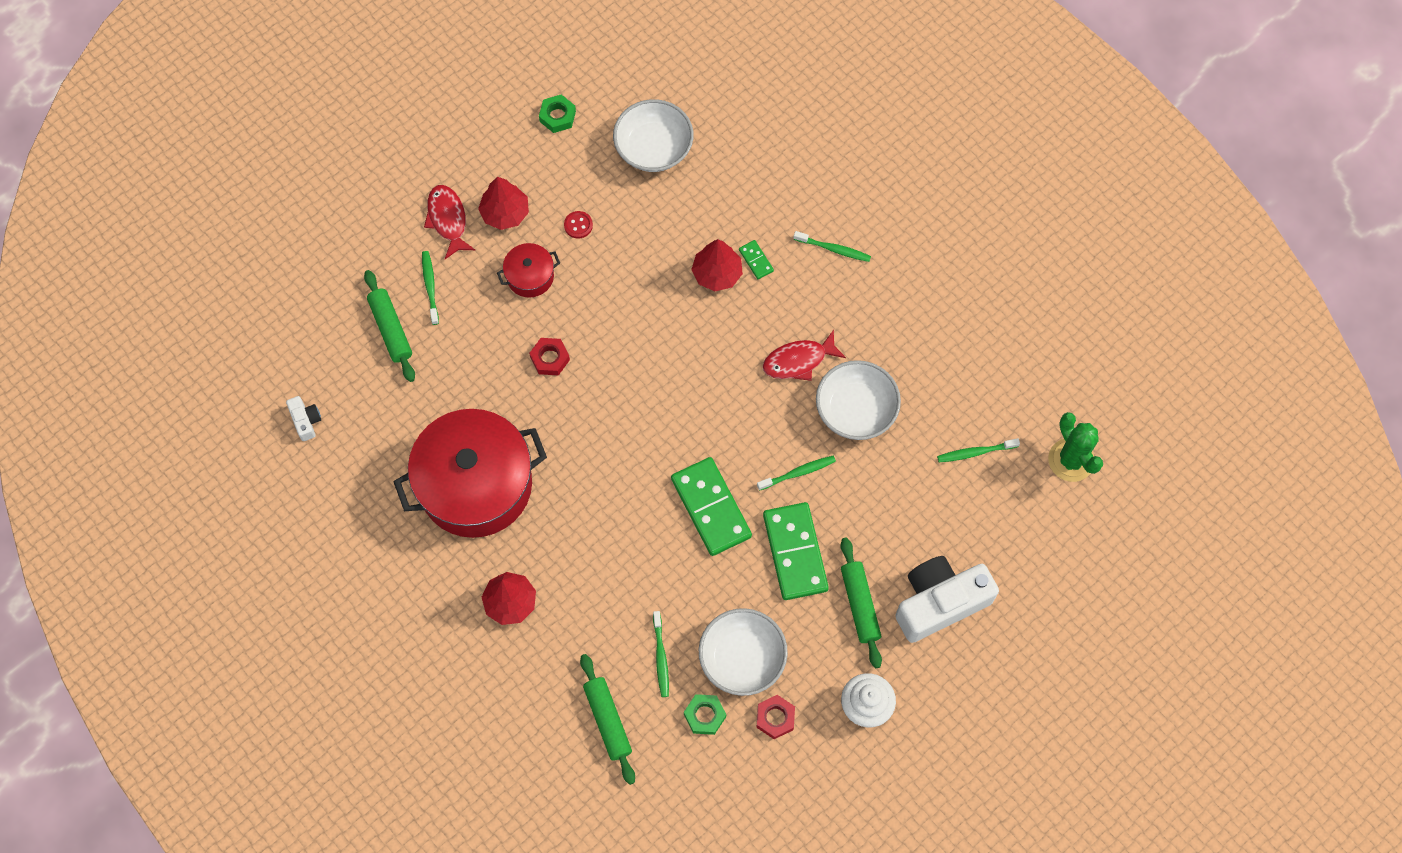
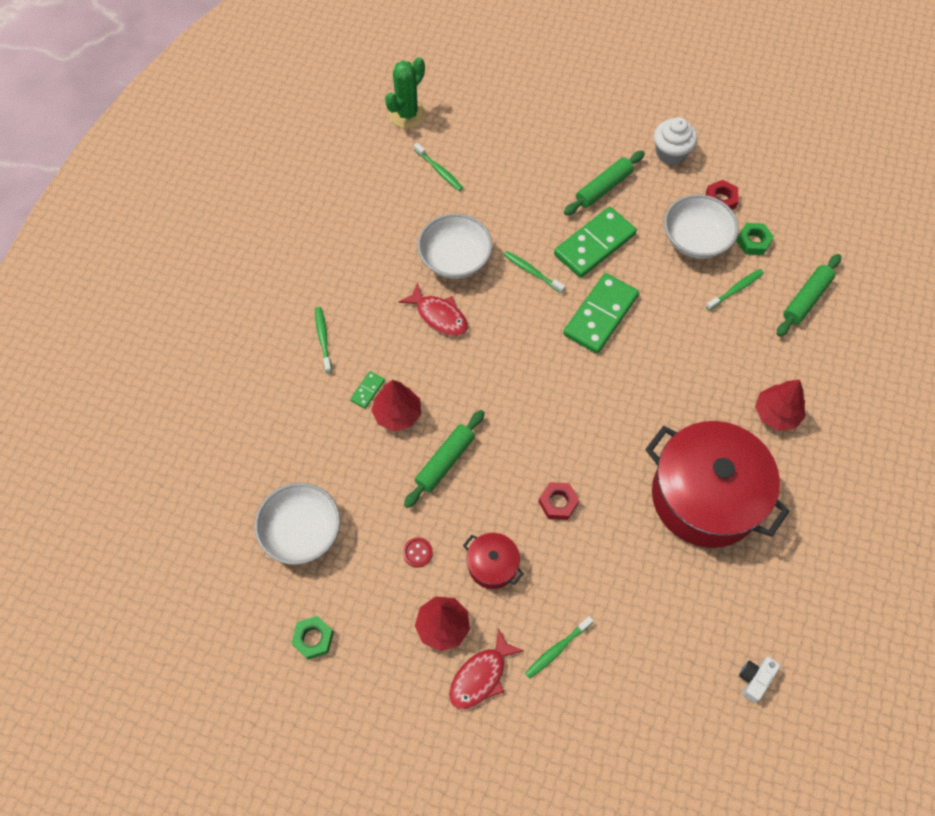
camera: 120 degrees left, 5 degrees down
green rolling pin [364,270,415,382] -> green rolling pin moved to [404,410,485,508]
white camera [895,556,999,643] -> none

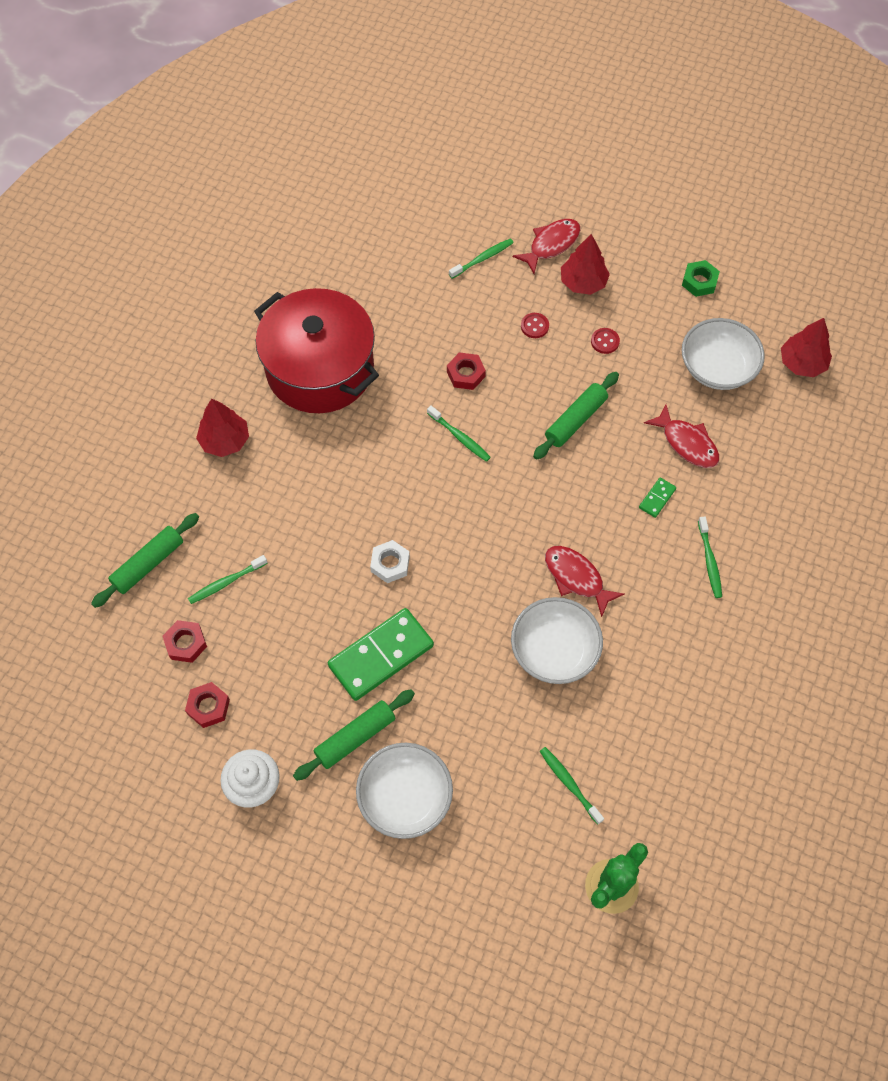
camera: 175 degrees left, 0 degrees up
red tree [372,380,421,431] -> red tree moved to [781,318,832,377]
red pot [463,533,524,589] -> red button [521,313,549,338]
green toothbrush [504,251,565,294] -> green toothbrush moved to [427,406,491,462]
green domino [563,273,639,354] -> white nut [370,540,410,583]
white bowl [664,194,739,259] -> white bowl moved to [356,743,453,839]
green nut [736,223,774,255] -> red nut [162,620,207,663]
white camera [739,657,780,703] -> none
none -> red fish [644,404,719,468]

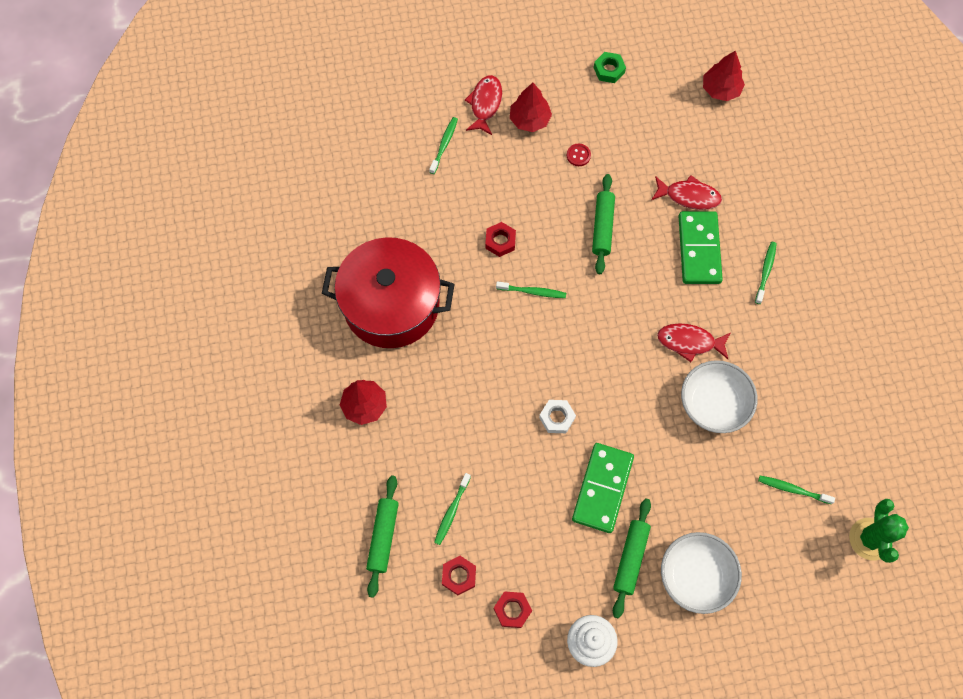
camera: 35 degrees left, 5 degrees up
red button [521,313,549,338] -> none
green domino [639,478,676,518] -> green domino [679,211,723,284], size x2.30
white bowl [682,318,765,390] -> none
green toothbrush [698,516,722,598] -> green toothbrush turned 120 degrees counterclockwise [755,242,777,304]

